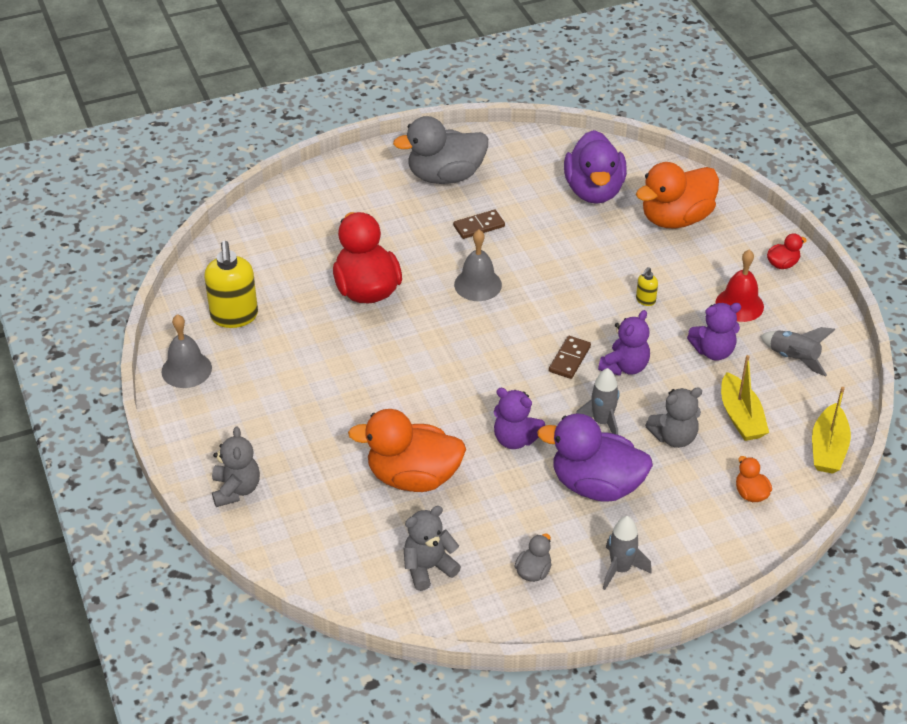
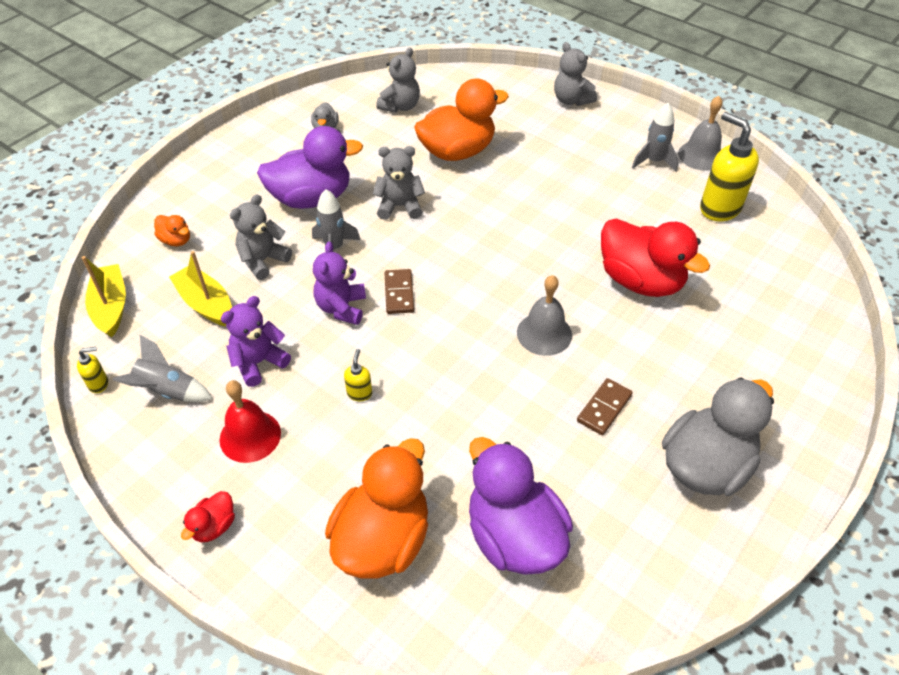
camera: 150 degrees right, 5 degrees up
purple teddy bear [494,388,545,449] -> grey teddy bear [373,146,425,220]
grey rocket [603,516,652,590] -> grey rocket moved to [632,103,678,172]
none -> yellow soap dispenser [77,347,108,393]

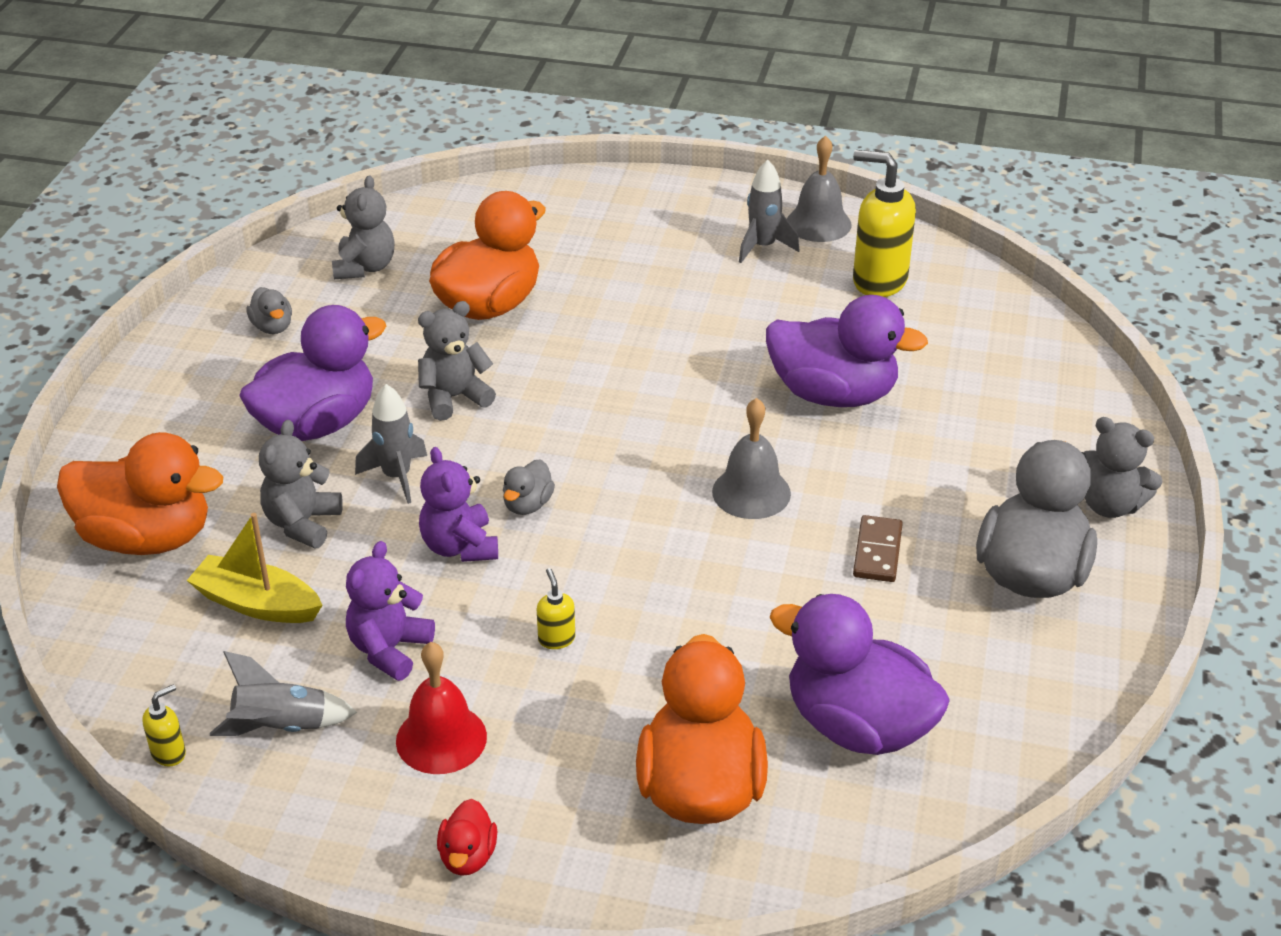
camera: 25 degrees left, 10 degrees down
yellow boat [82,256,126,338] -> none
orange duck [154,215,190,246] -> orange duck [57,432,223,555], size x2.26
brown domino [385,269,414,314] -> grey duck [503,459,555,515]
grey teddy bear [554,42,597,106] -> grey teddy bear moved to [1084,417,1163,518]
red duck [601,218,710,297] -> purple duck [766,295,928,407]

